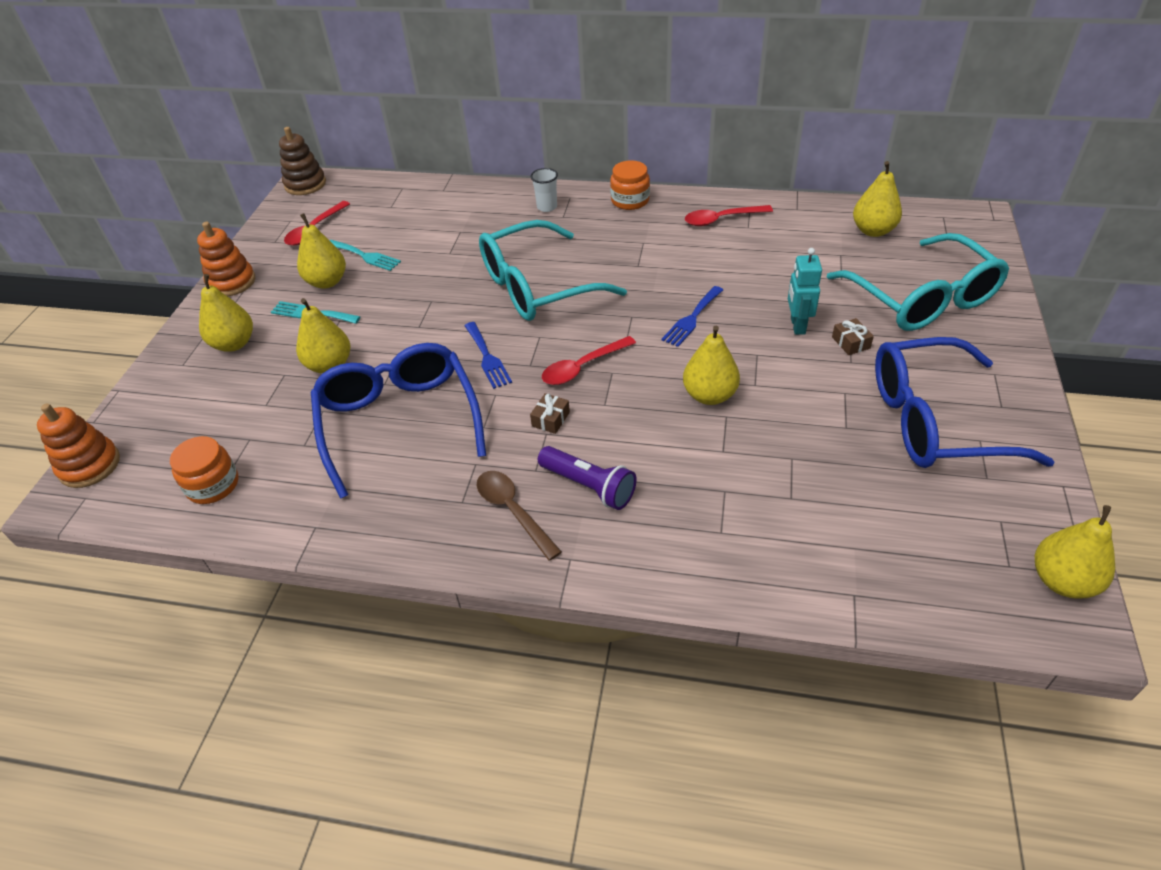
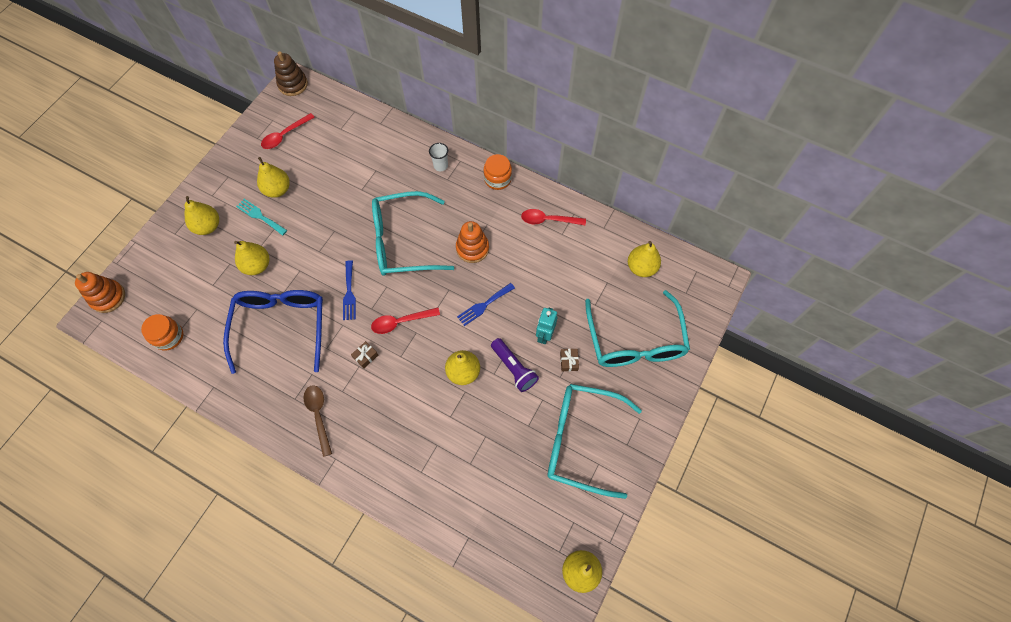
camera: 15 degrees right, 20 degrees up
orange stacking toy [197,222,255,296] -> orange stacking toy moved to [456,221,489,263]
turquoise fork [330,240,401,271] -> none
purple flashlight [538,446,637,510] -> purple flashlight moved to [491,338,539,392]
blue glasses [875,337,1055,468] -> turquoise glasses [547,384,642,499]

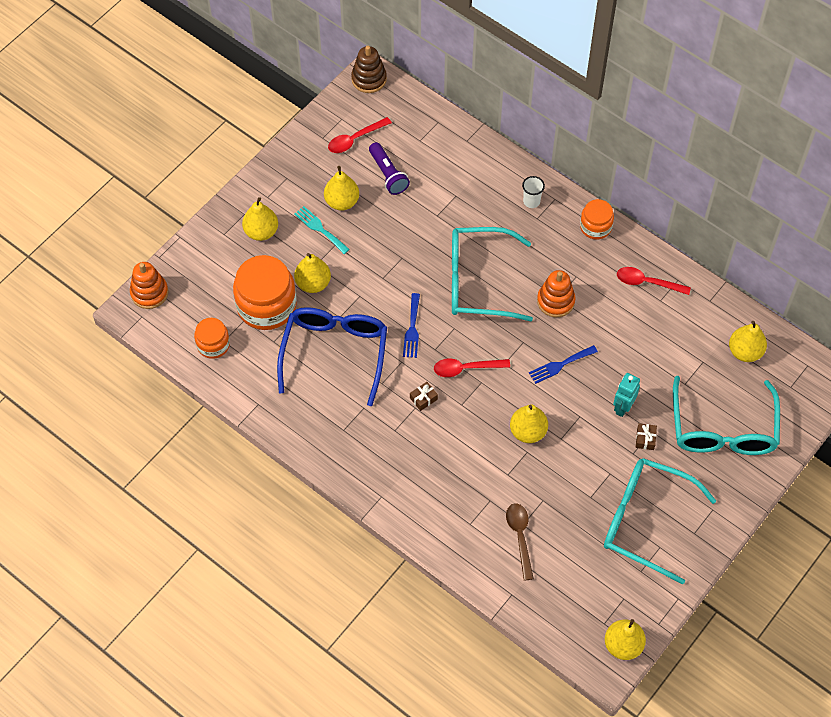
camera: 10 degrees right, 5 degrees down
brown spoon [303,385,332,457] -> brown spoon moved to [506,503,534,581]
purple flashlight [491,338,539,392] -> purple flashlight moved to [369,142,410,195]
none -> orange jar [233,255,297,330]

